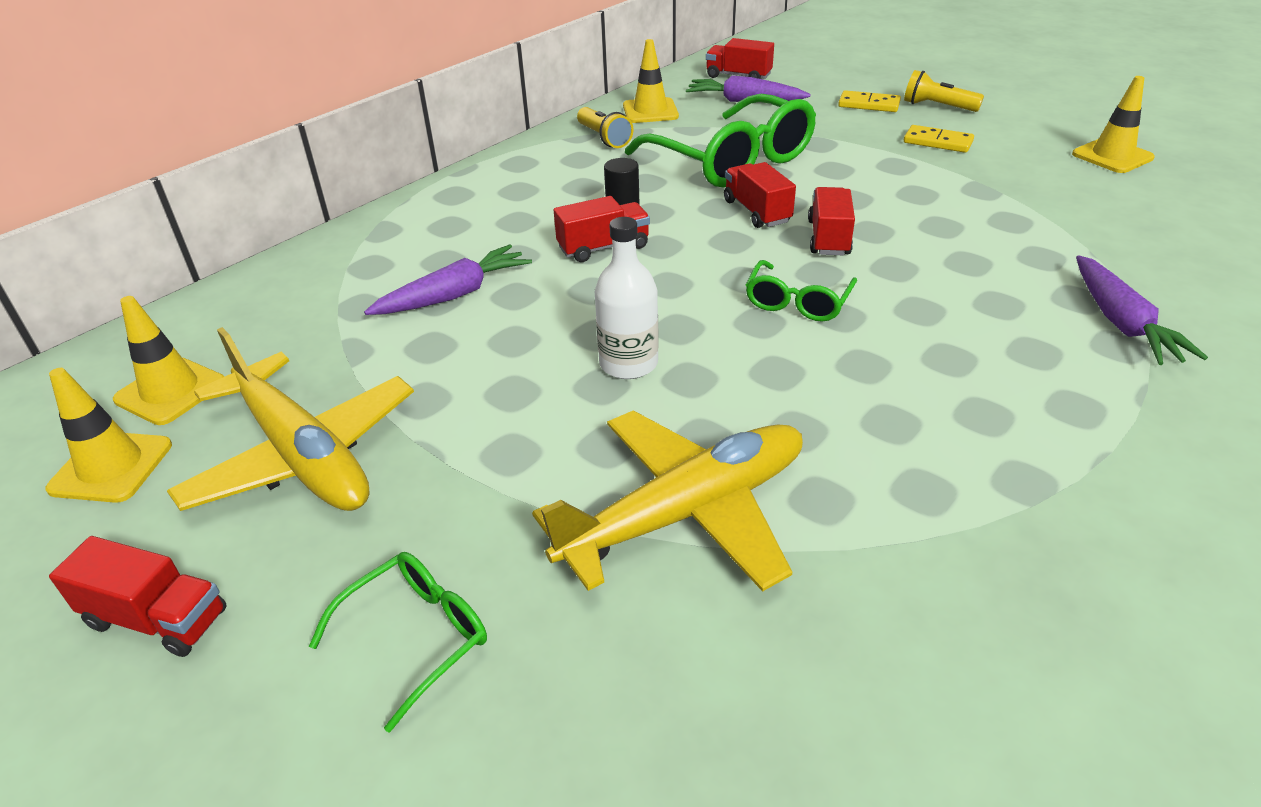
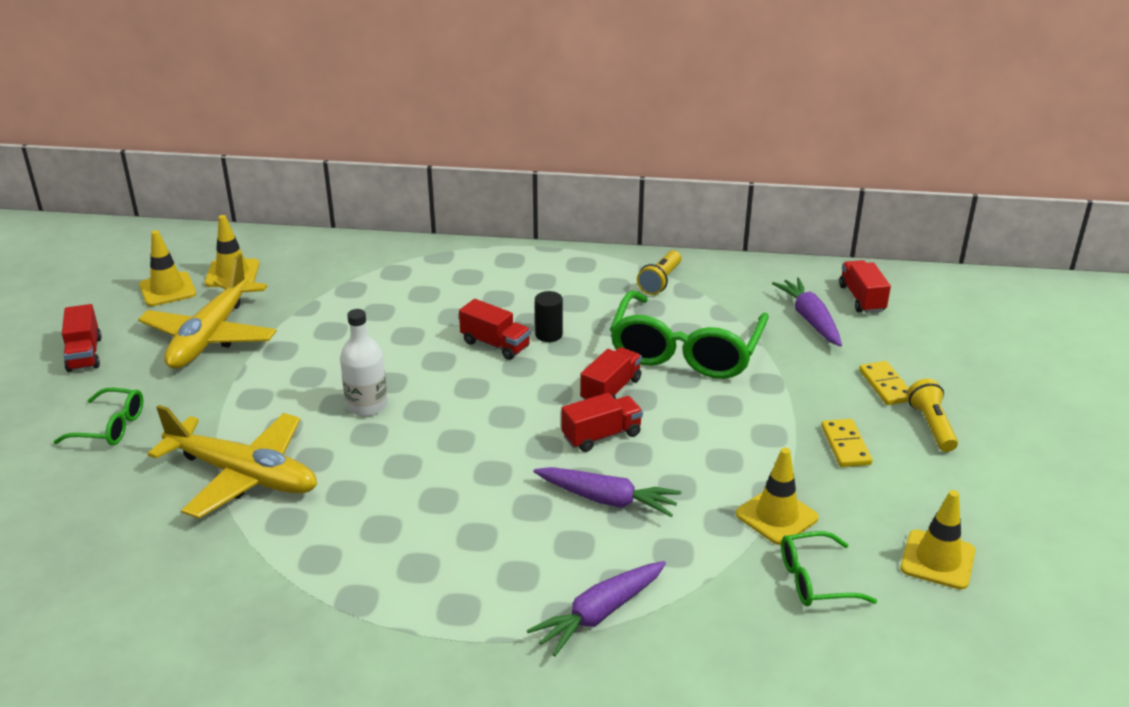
camera: 55 degrees right, 5 degrees down
purple carrot [364,245,532,315] -> purple carrot moved to [533,467,682,517]
yellow traffic cone [623,39,679,123] -> yellow traffic cone moved to [736,448,818,545]
green glasses [746,260,857,322] -> green glasses moved to [781,531,877,606]

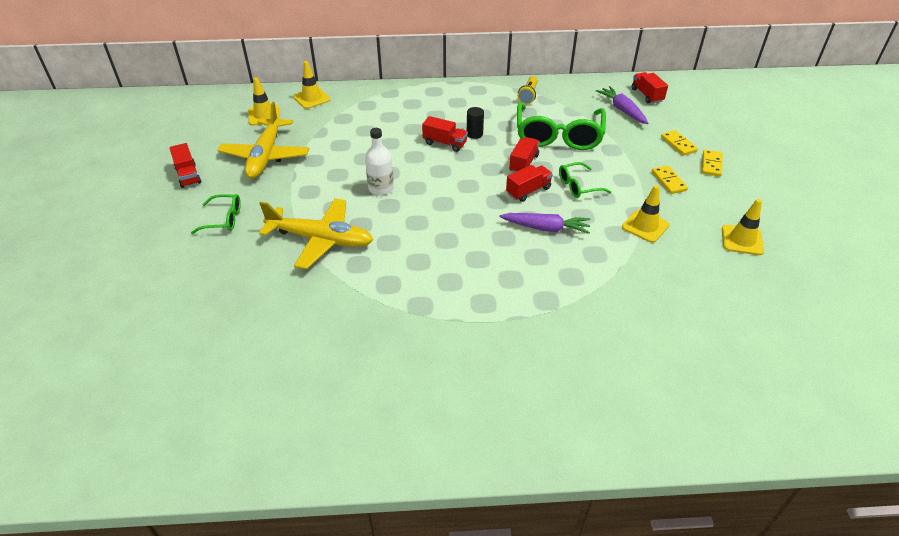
camera: 10 degrees left, 10 degrees up
yellow traffic cone [139,230,196,306] -> yellow traffic cone moved to [293,61,331,109]
purple carrot [527,561,666,657] -> none
green glasses [781,531,877,606] -> green glasses moved to [559,162,611,198]
yellow flashlight [907,379,958,452] -> yellow domino [702,150,723,177]

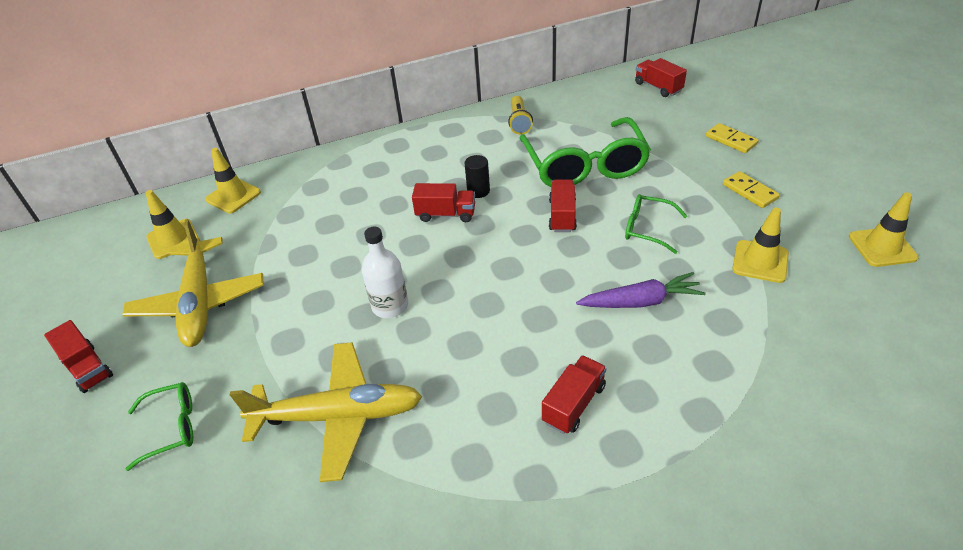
camera: 15 degrees left, 0 degrees up
red truck [506,165,553,202] -> red truck moved to [542,355,607,434]
green glasses [559,162,611,198] -> green glasses turned 60 degrees clockwise [625,194,687,254]
purple carrot [596,86,648,124] -> none
yellow domino [702,150,723,177] -> none

